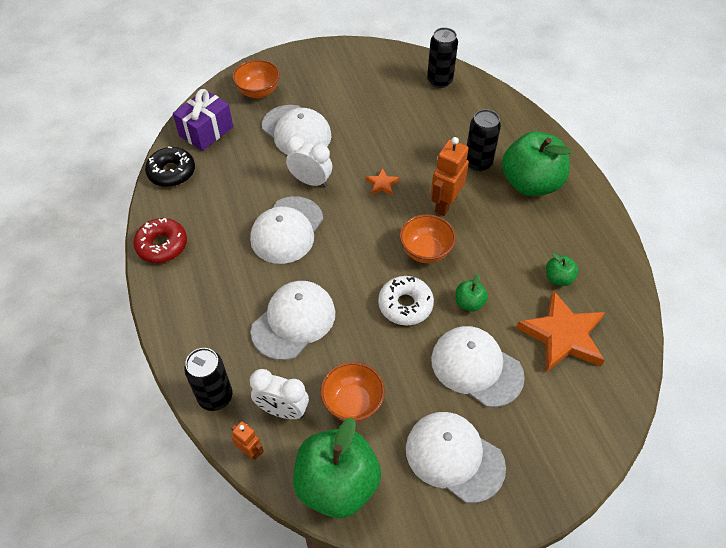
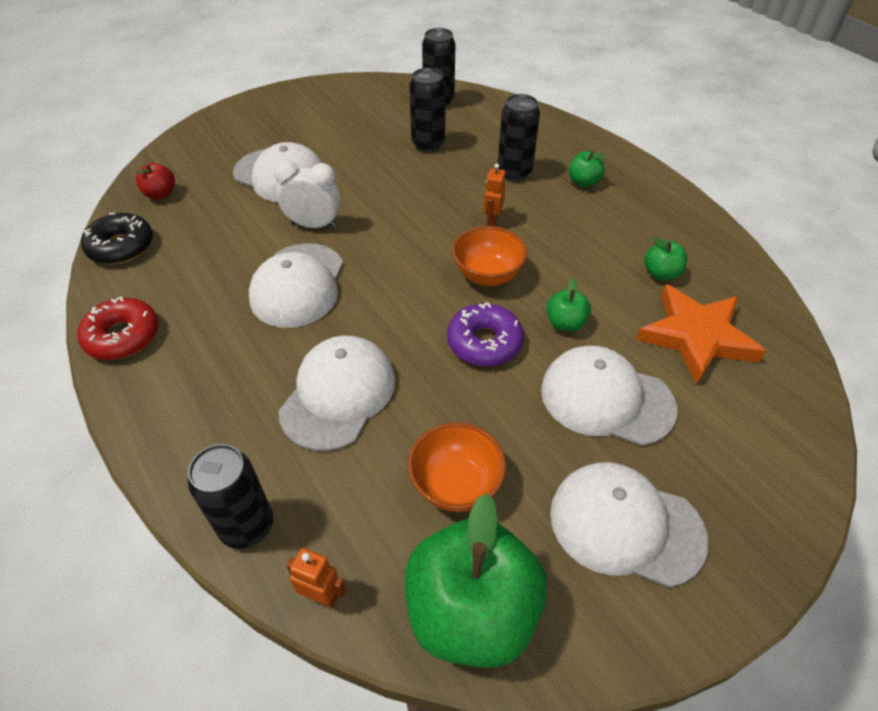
camera: 15 degrees left, 5 degrees down
purple gift [173,89,233,151] -> red apple [136,163,175,199]
orange bowl [232,60,280,98] -> none
white clock [250,369,309,419] -> none
orange star [365,168,399,196] -> none
white donut [378,276,434,325] -> purple donut [447,302,524,366]
orange robot [431,137,469,216] -> orange robot [483,164,506,226], size x0.56
green apple [502,131,571,196] -> green apple [568,151,606,187], size x0.44
none -> black can [409,68,446,152]

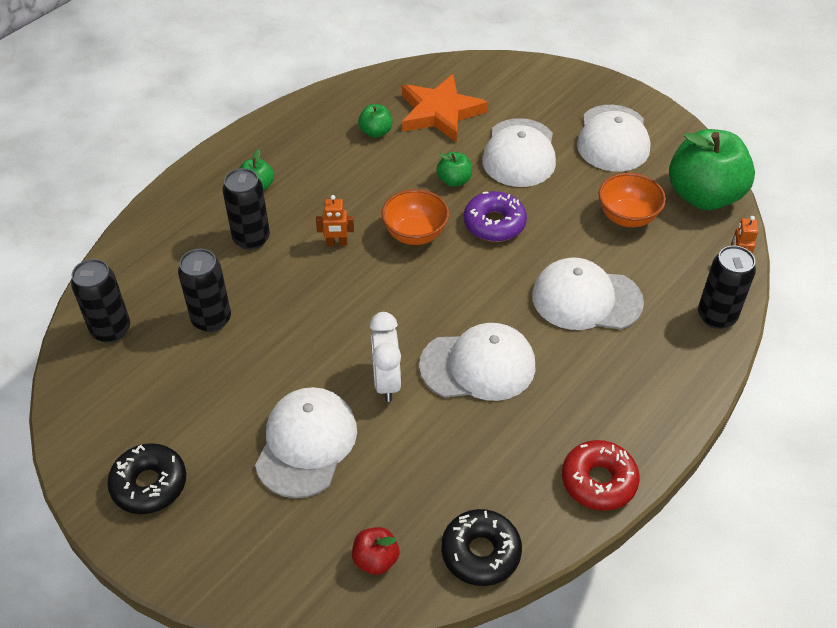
camera: 105 degrees left, 0 degrees up
none -> black donut [107,443,186,514]

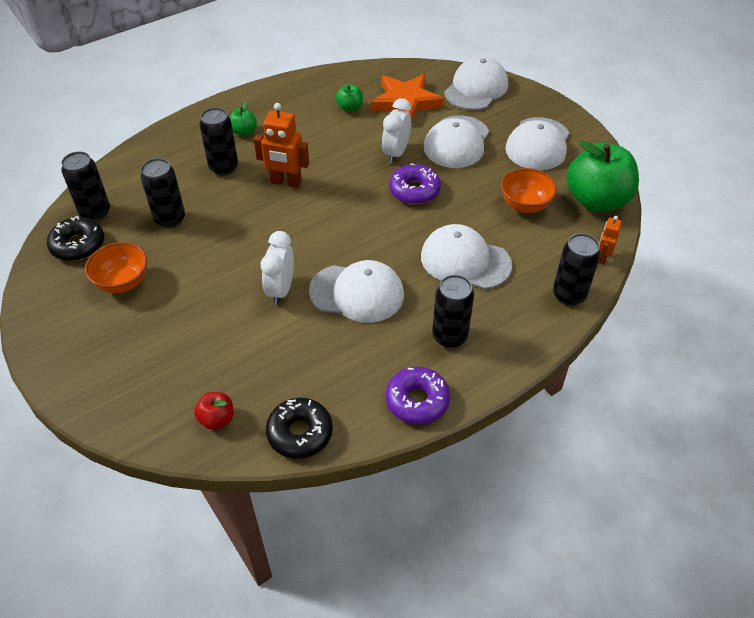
camera: 15 degrees right, 0 degrees up
black donut [107,443,186,514] -> black donut moved to [47,216,104,261]
white cap [255,387,357,498] -> white cap moved to [444,56,508,110]
orange robot [316,195,354,246] -> orange robot [254,103,309,188], size x1.79
orange bowl [381,189,449,245] -> orange bowl moved to [85,242,147,293]
green apple [437,152,472,187] -> white clock [382,98,411,164]
red donut [562,440,640,511] -> purple donut [385,367,450,425]
none -> black can [432,275,474,348]

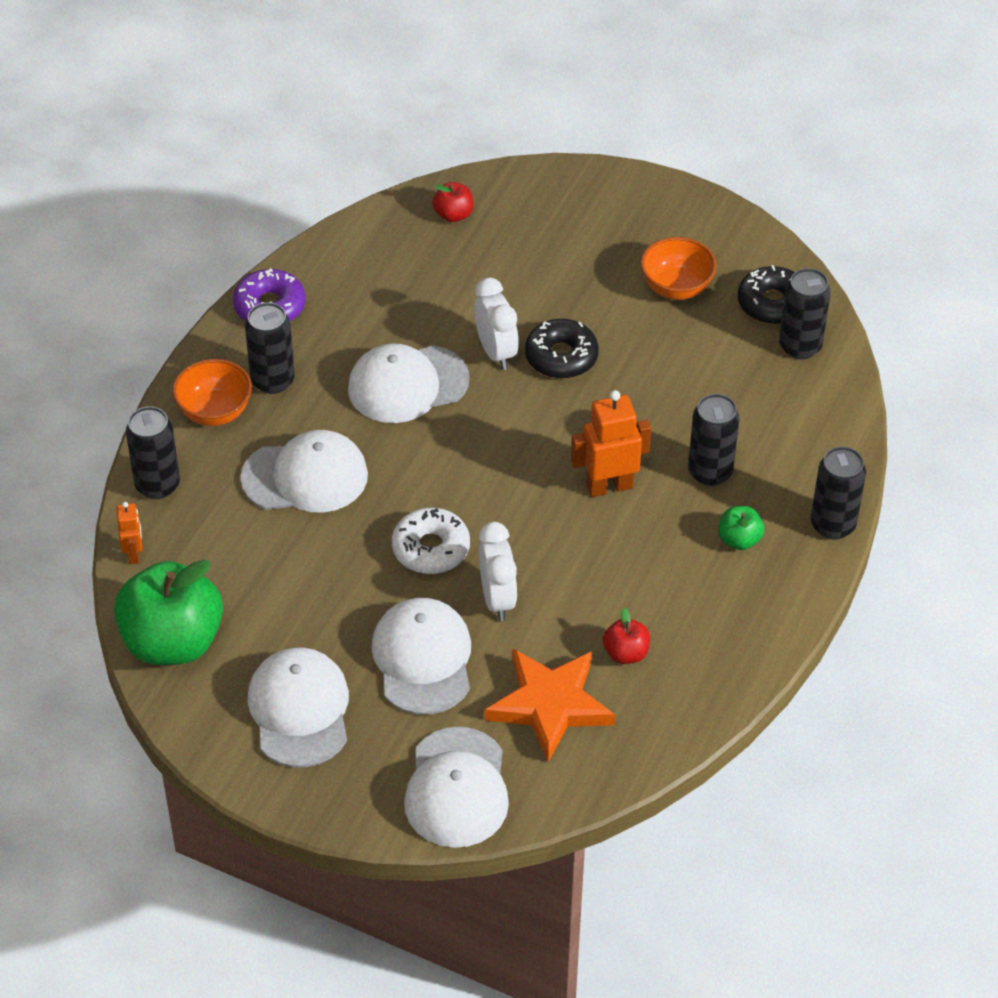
camera: 150 degrees right, 0 degrees up
black can [141,158,185,228] -> black can moved to [811,447,866,540]
black donut [266,398,333,459] -> black donut moved to [525,319,599,379]
green apple [336,84,363,112] -> red apple [603,608,650,664]
purple donut [389,163,441,204] -> white donut [392,508,470,574]
orange bowl [501,168,557,213] -> orange bowl moved to [172,359,252,426]

